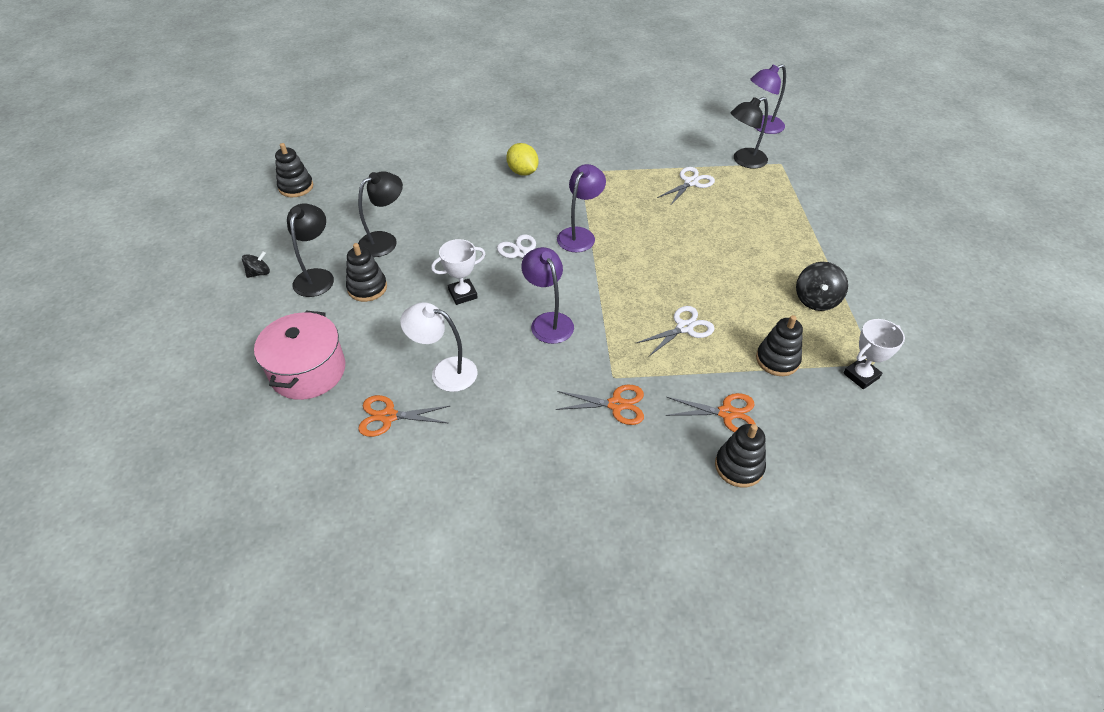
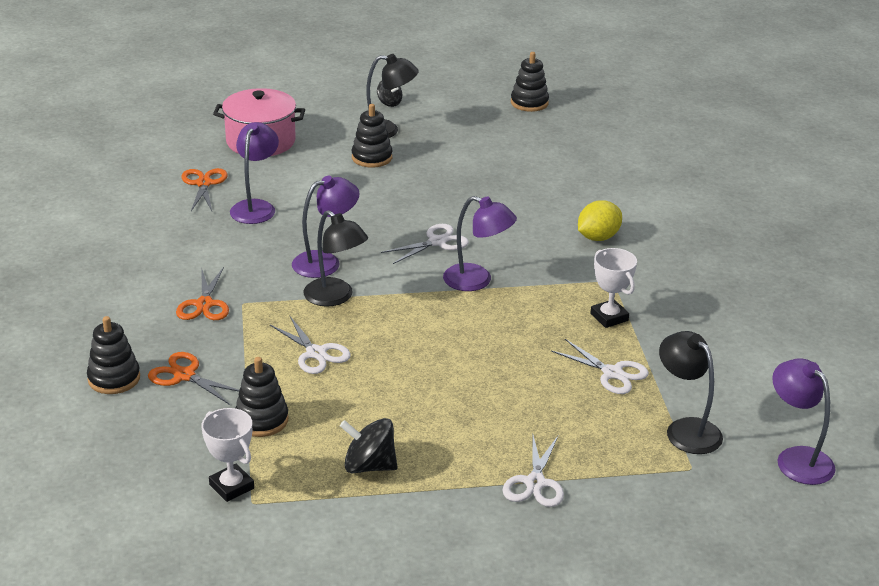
camera: 85 degrees right, 15 degrees down
black lamp [358,171,403,257] -> black lamp moved to [303,210,368,307]
white lamp [400,302,477,392] -> purple lamp [230,122,279,224]
white trophy [431,239,485,305] -> white trophy moved to [590,248,637,328]
orange scissors [666,393,756,432] -> orange scissors turned 120 degrees clockwise [148,352,239,405]
none -> white scissors [503,435,564,507]

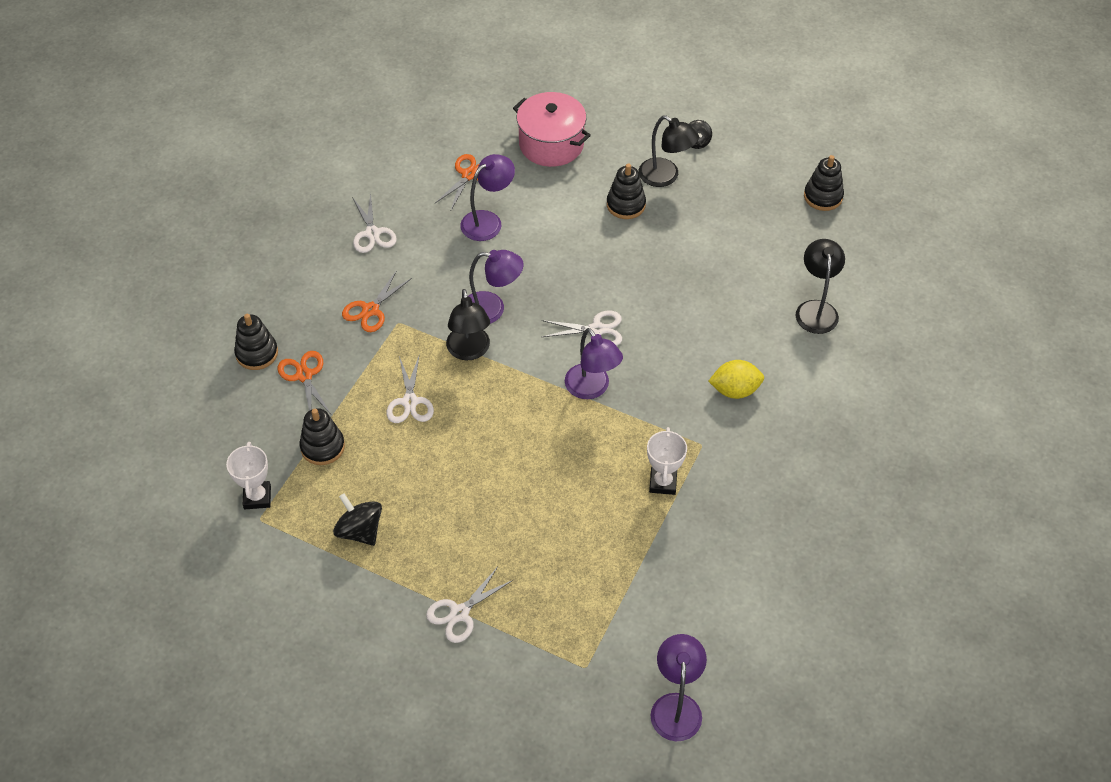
camera: 35 degrees right, 20 degrees up
white scissors [551,339,649,394] -> white scissors moved to [352,193,397,253]
black lamp [659,331,723,454] -> black lamp moved to [796,239,845,334]

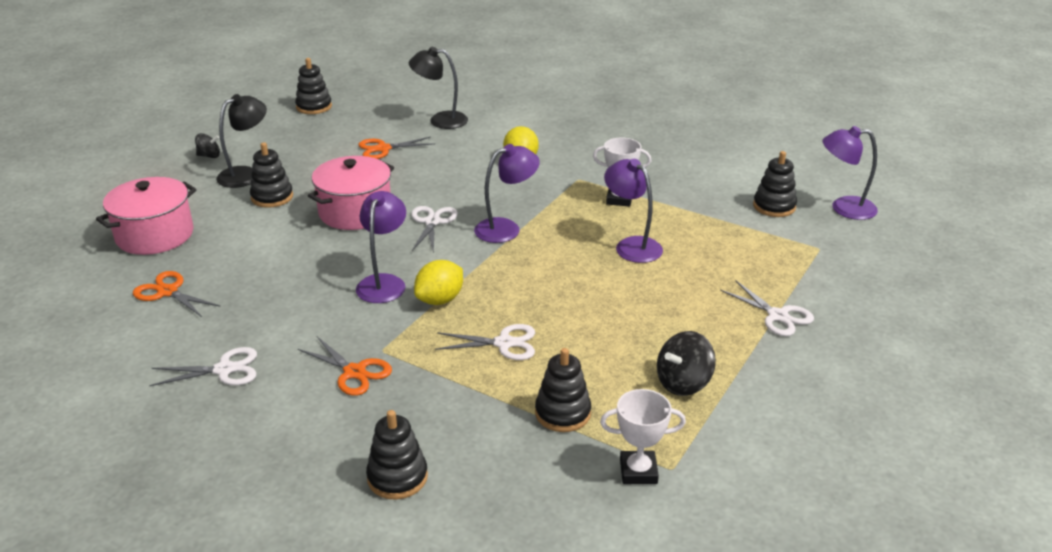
camera: 85 degrees left, 20 degrees down
orange scissors [277,351,331,414] -> orange scissors moved to [358,137,435,159]
black lamp [446,289,490,360] -> yellow lemon [414,260,463,305]
purple lamp [460,154,515,241] -> purple lamp moved to [604,159,663,263]
none -> pink pot [308,156,394,230]
none -> black stacking toy [753,151,797,217]

